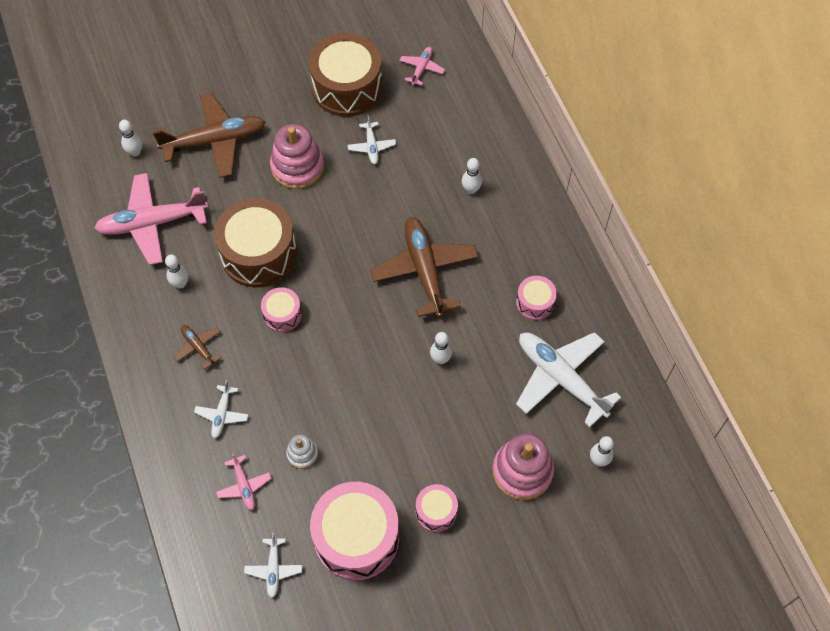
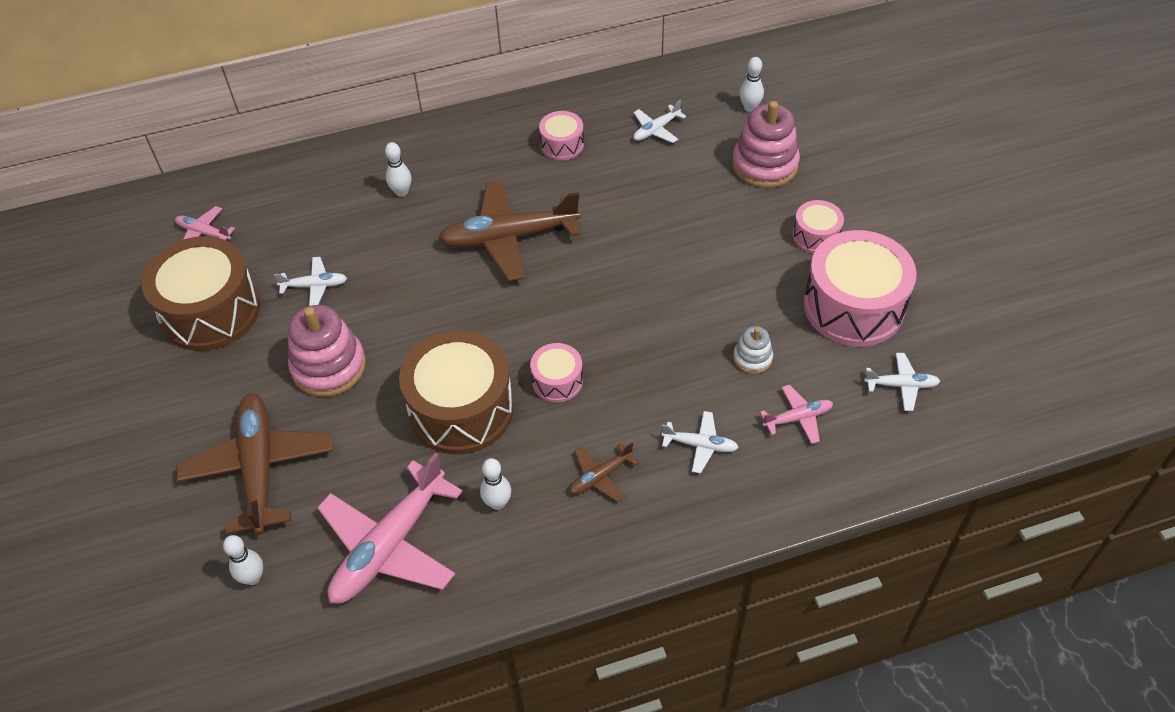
camera: 85 degrees left, 10 degrees down
pink plane [94,173,208,265] -> pink plane turned 45 degrees clockwise [317,453,463,604]
white bowling pin [430,332,452,364] -> none
white plane [516,332,621,427] -> white plane [633,100,686,143], size x0.47

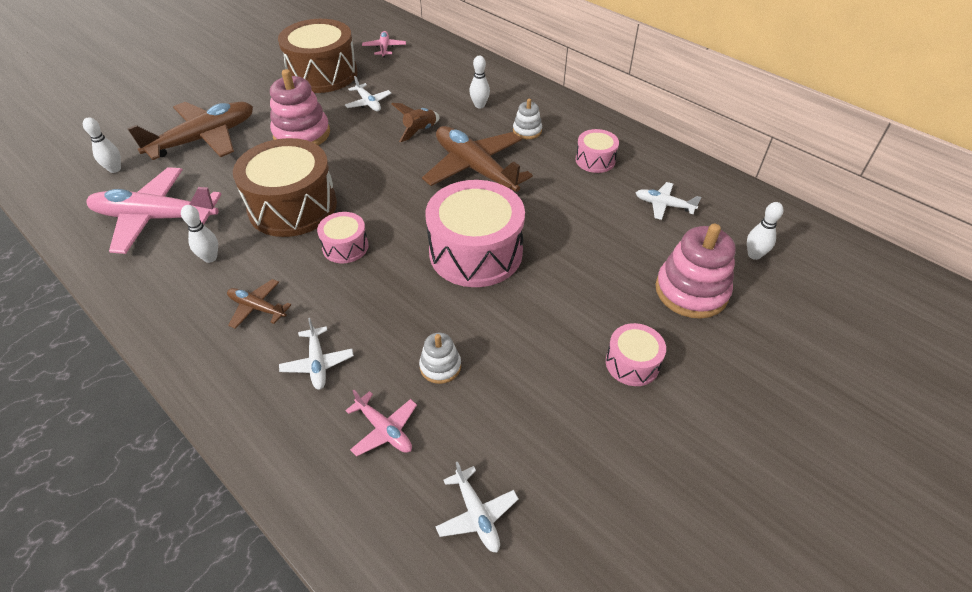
camera: 60 degrees right, 5 degrees down
pink drum [804,230,917,347] -> pink drum moved to [426,180,525,287]
none -> brown rocket [392,103,439,142]
none -> white stacking toy [513,99,542,139]

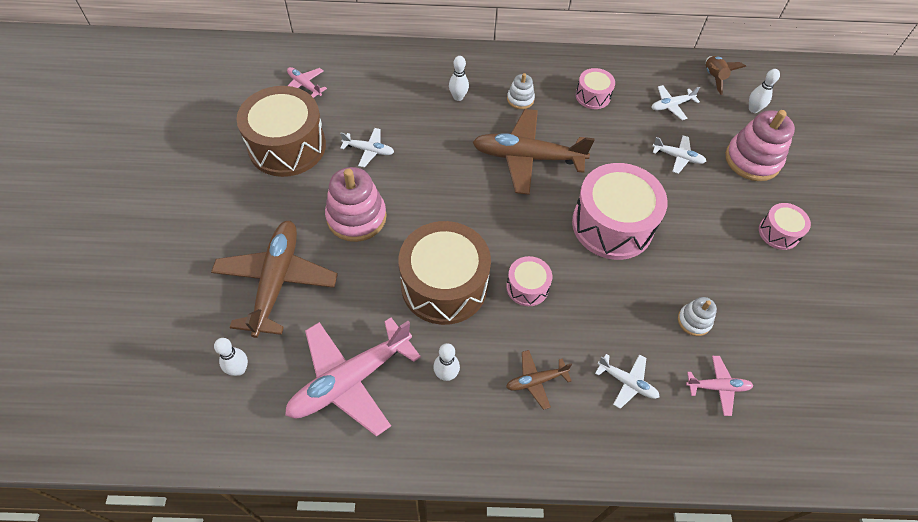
camera: 45 degrees left, 10 degrees up
brown rocket [392,103,439,142] -> brown rocket moved to [706,56,746,95]
white plane [435,461,519,552] -> white plane moved to [653,135,706,174]

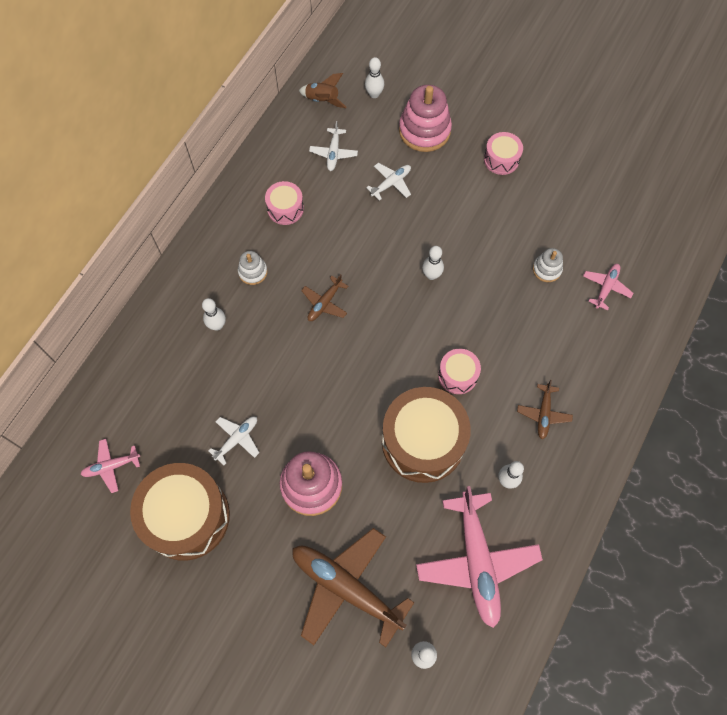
camera: 60 degrees left, 10 degrees up
brown plane [473,109,594,195] -> brown plane [301,274,349,321], size x0.47
pink drum [572,163,668,260] -> white bowling pin [422,246,444,280]
white plane [595,354,660,409] -> none

